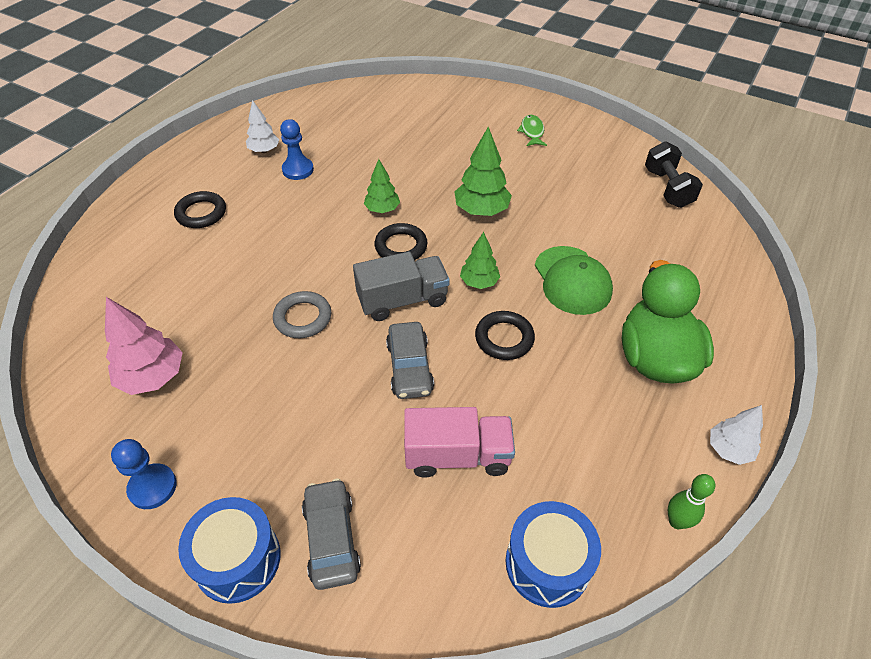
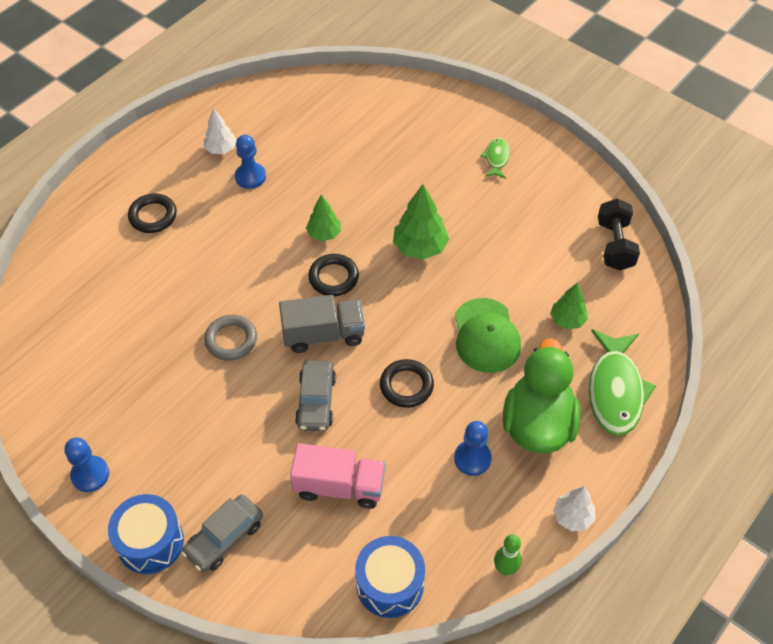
camera: 10 degrees right, 5 degrees up
pink tree [105,297,183,395] -> none
grey car [302,479,361,590] -> grey car turned 135 degrees counterclockwise [181,495,263,572]
green tree [460,232,500,289] -> green tree moved to [550,283,588,329]
none -> blue pawn [454,421,492,476]
none -> green fish [589,329,656,436]

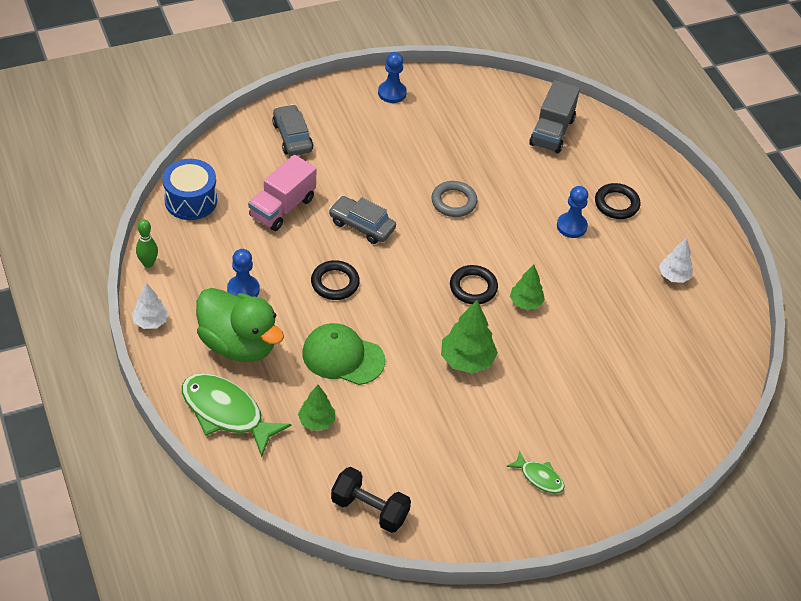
camera: 115 degrees right, 5 degrees down
blue drum [108,494,184,574] -> none
blue pawn [235,135,266,189] -> blue pawn moved to [557,186,588,238]
grey truck [279,295,365,353] -> grey truck moved to [529,80,580,154]

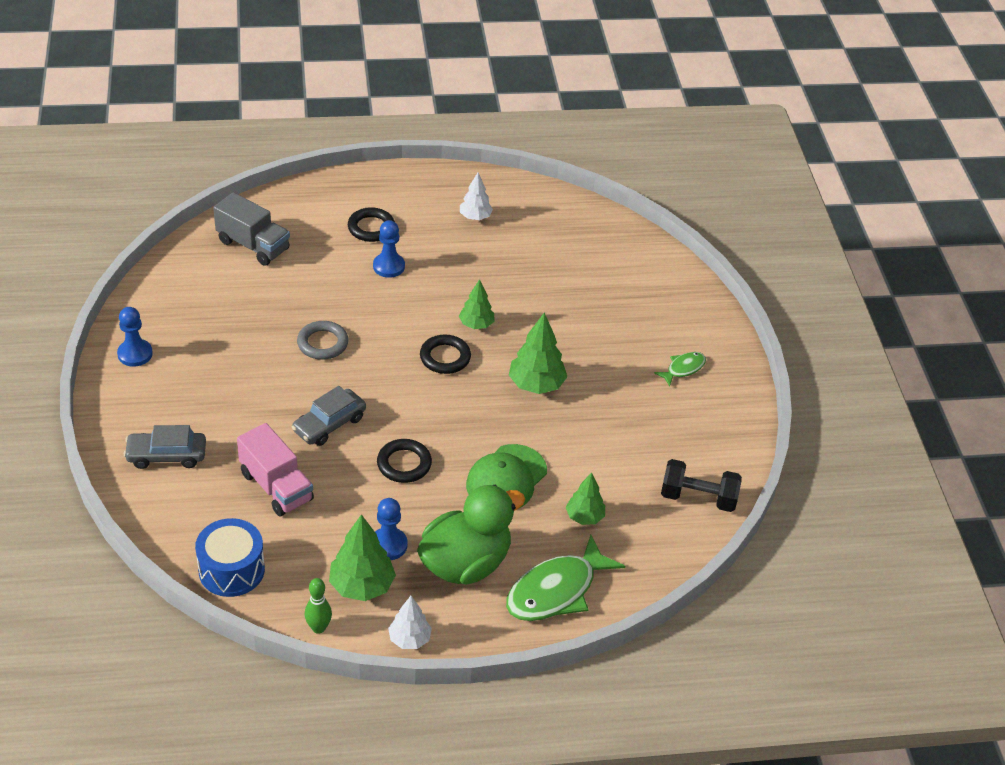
camera: 75 degrees left, 5 degrees down
black dumbbell [331,467,411,533] -> black dumbbell turned 60 degrees clockwise [661,459,742,512]
none -> green tree [329,514,396,601]

